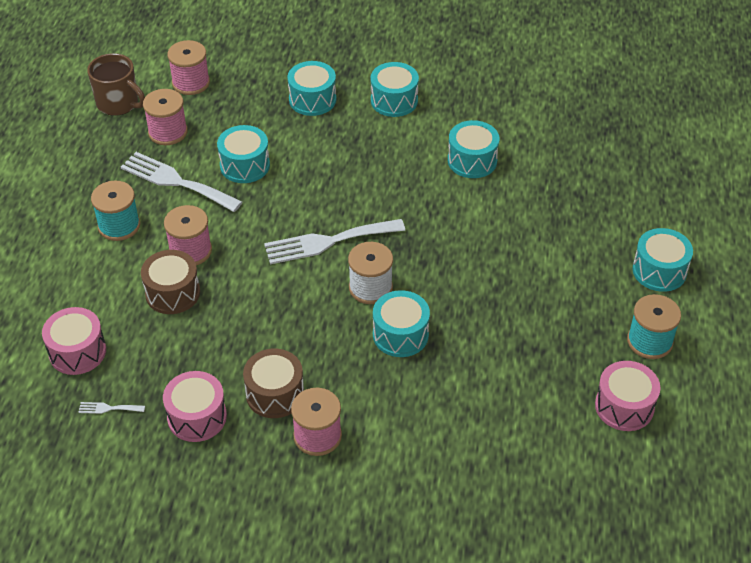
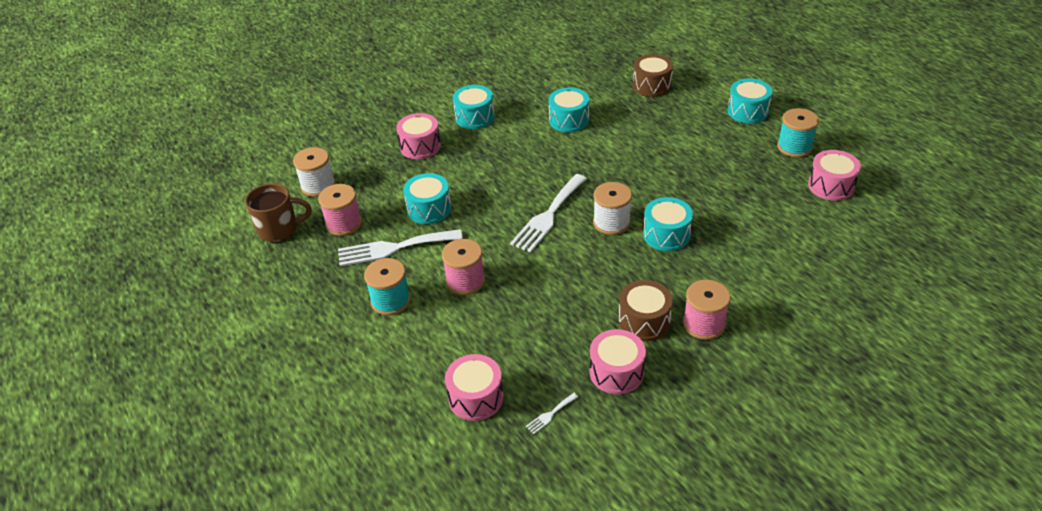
camera: 40 degrees left, 5 degrees down
brown drum [141,250,200,314] -> brown drum moved to [633,54,673,97]
pink spool [167,40,210,95] -> white spool [293,147,335,197]
turquoise drum [287,61,336,116] -> pink drum [396,113,441,159]

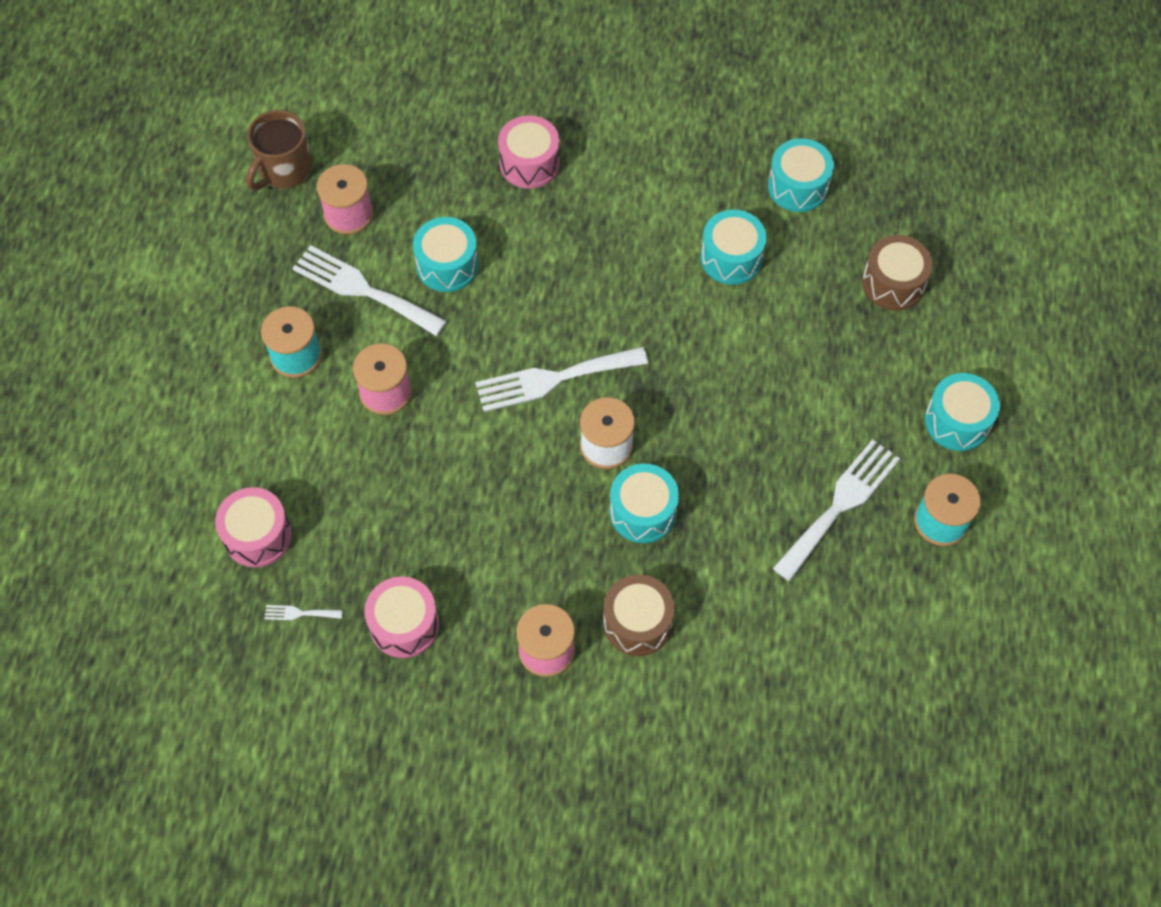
camera: 40 degrees right, 20 degrees up
brown mug [245,183,312,242] -> brown mug turned 90 degrees clockwise [246,110,312,190]
white spool [293,147,335,197] -> none
turquoise drum [453,85,495,129] -> turquoise drum moved to [768,138,834,212]
brown drum [618,280,673,341] -> brown drum moved to [603,575,675,656]
pink drum [808,150,861,201] -> none
none -> white fork [773,439,900,581]

